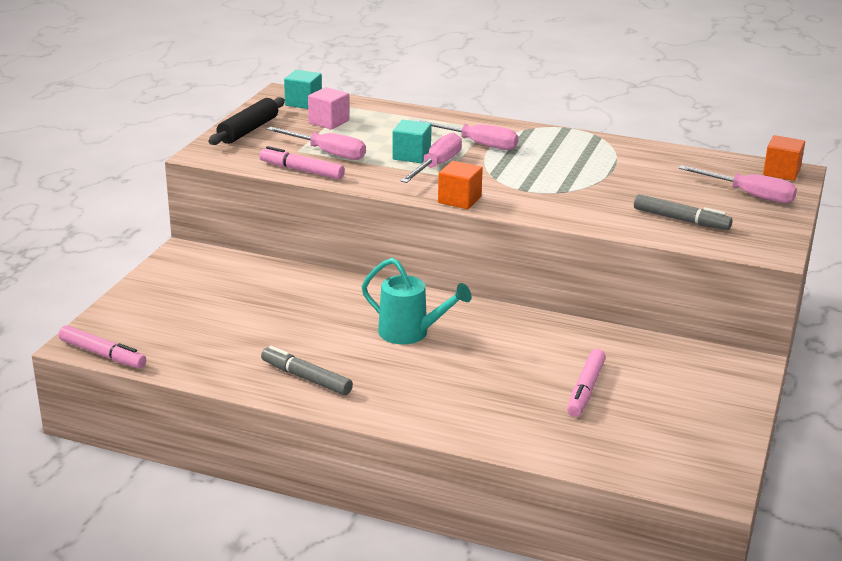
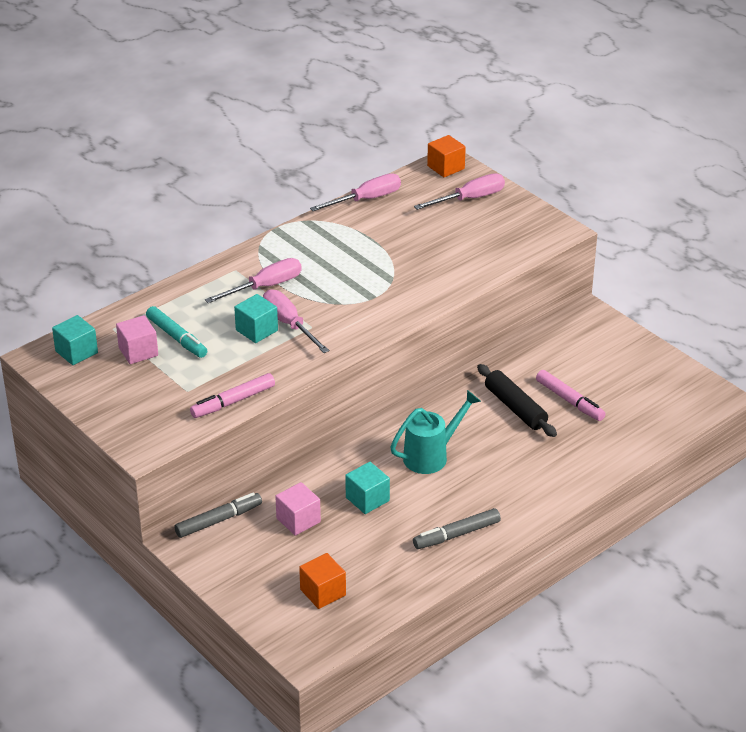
camera: 60 degrees left, 10 degrees up
pink marker [59,325,146,368] -> none
black rolling pin [208,97,285,145] -> black rolling pin moved to [477,364,557,437]
pink screwdriver [267,127,366,160] -> pink screwdriver moved to [310,173,401,211]
orange cube [438,161,483,209] -> orange cube moved to [299,553,346,609]
grey marker [634,194,732,230] -> grey marker moved to [174,493,262,538]
none -> turquoise marker [146,306,207,358]
none -> pink cube [275,482,321,536]
none -> turquoise cube [345,462,390,514]

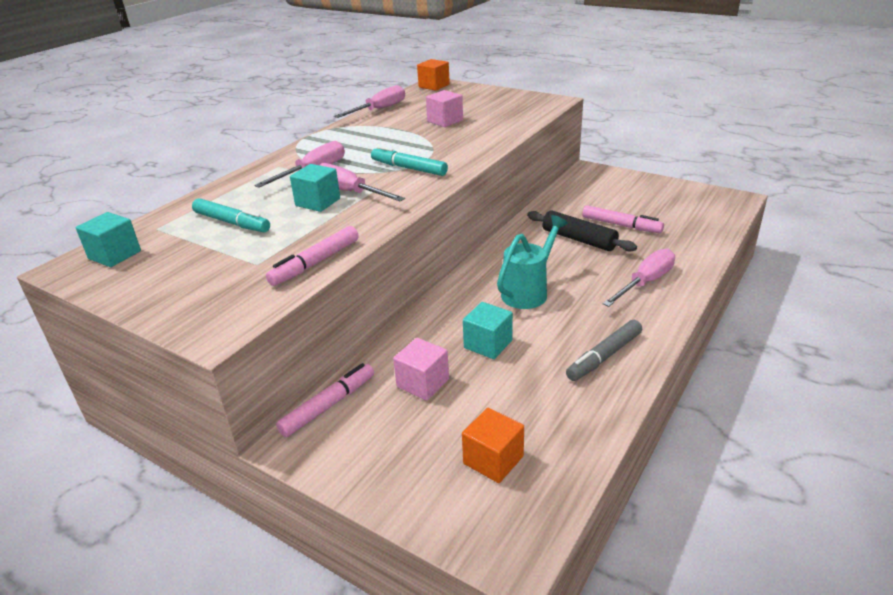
camera: 15 degrees left, 5 degrees down
pink cube [116,315,158,364] -> pink cube moved to [426,90,463,127]
grey marker [174,493,262,538] -> pink marker [276,363,374,437]
pink screwdriver [414,173,505,210] -> pink screwdriver moved to [602,248,675,307]
none -> turquoise marker [371,146,448,176]

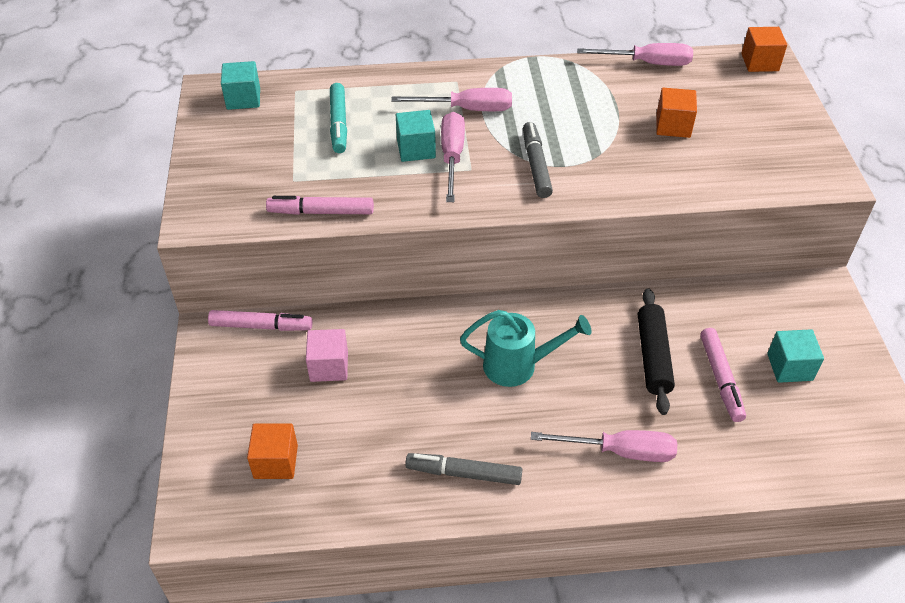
camera: 50 degrees right, 15 degrees up
turquoise marker [371,146,448,176] -> grey marker [523,122,553,198]
pink cube [426,90,463,127] -> orange cube [656,88,697,138]
turquoise cube [463,302,513,359] -> turquoise cube moved to [767,329,824,383]

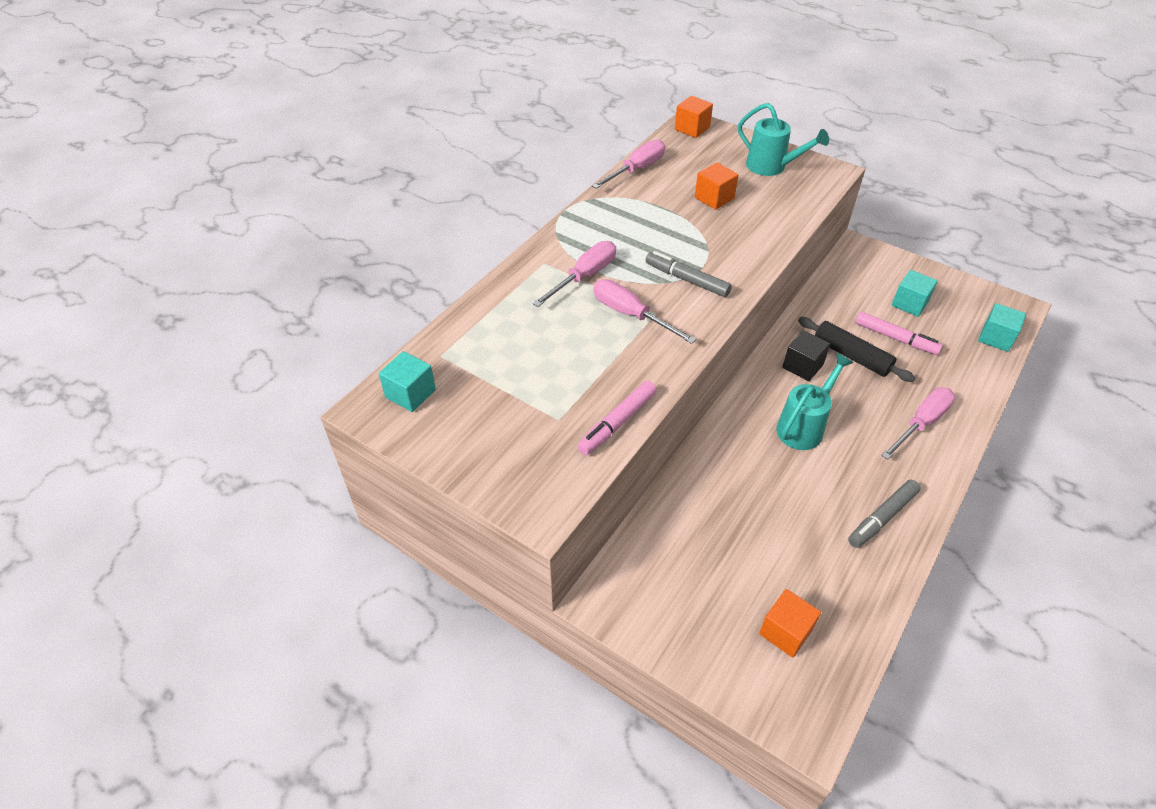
camera: 50 degrees left, 0 degrees up
pink marker [208,310,313,331] -> none
pink cube [306,329,348,382] -> none
turquoise marker [330,83,347,153] -> none
turquoise cube [396,110,436,162] -> turquoise cube moved to [978,303,1026,352]
none -> turquoise watering can [738,103,829,176]
none -> black cube [783,330,830,381]

